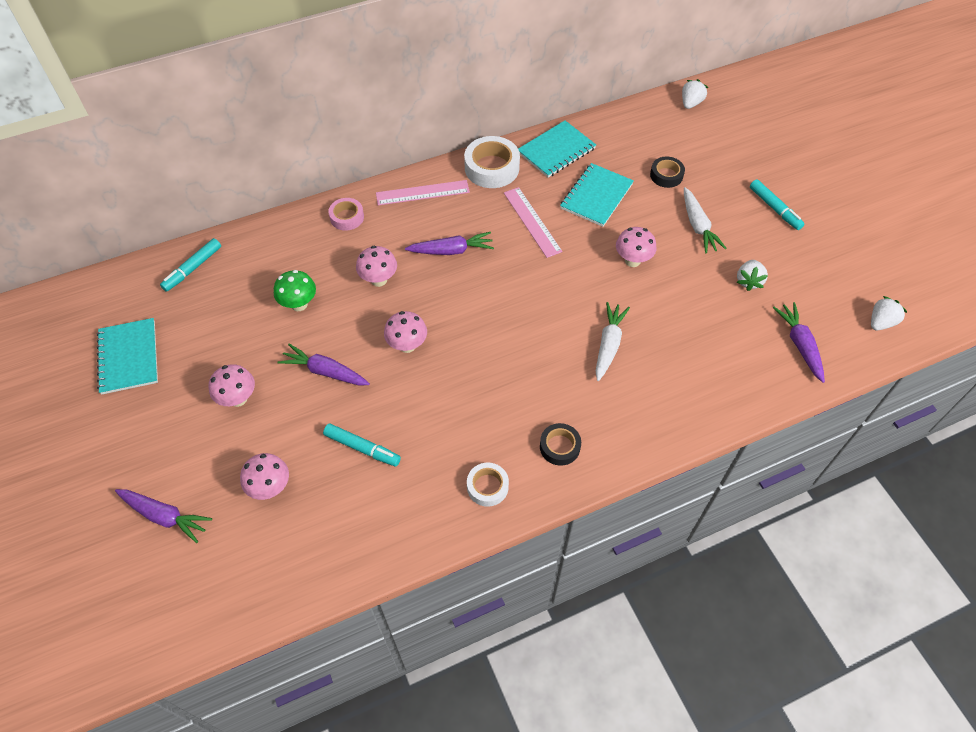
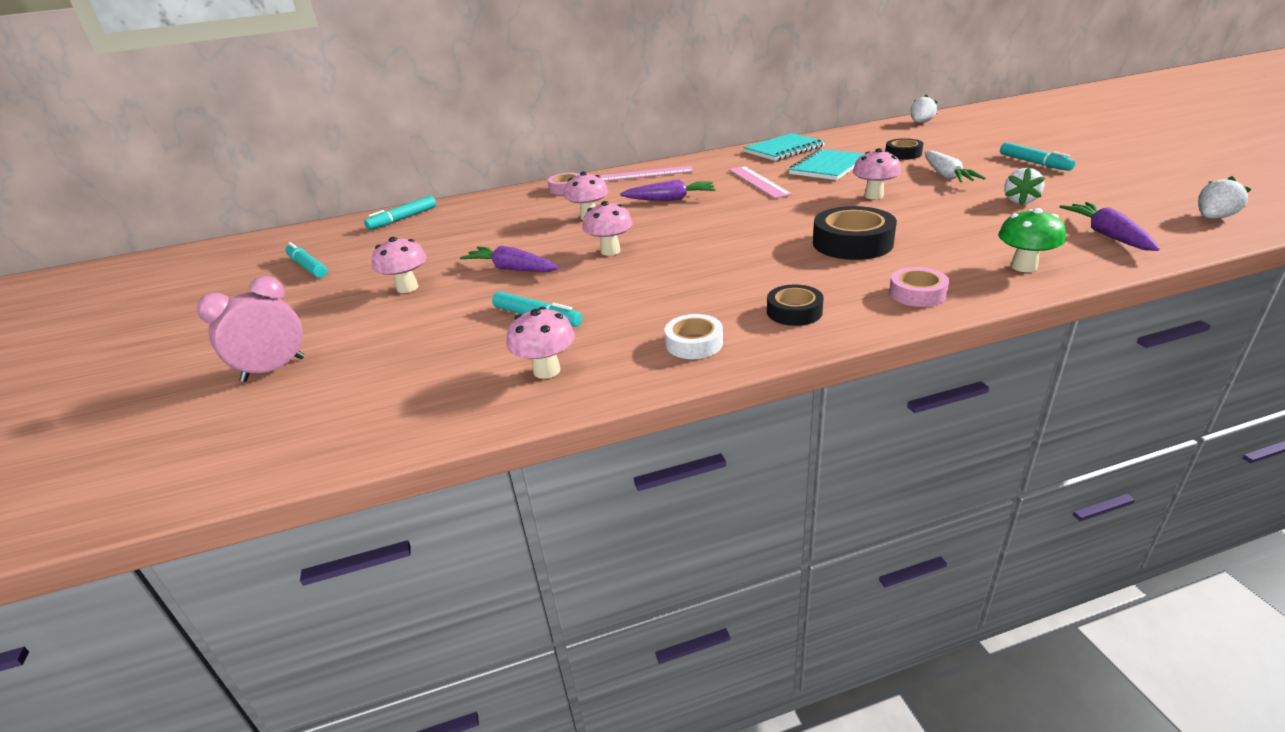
camera: 10 degrees right, 25 degrees down
turquoise notebook [97,318,158,394] -> turquoise marker [285,242,327,278]
purple carrot [115,489,212,543] -> pink clock [197,276,305,382]
pink mushroom [240,453,289,500] -> pink mushroom moved to [506,307,575,379]
green mushroom [274,270,316,311] -> green mushroom moved to [998,208,1066,272]
white tape [464,136,520,188] -> none
white carrot [596,302,630,381] -> black tape [813,206,897,260]
none -> pink tape [889,267,949,307]

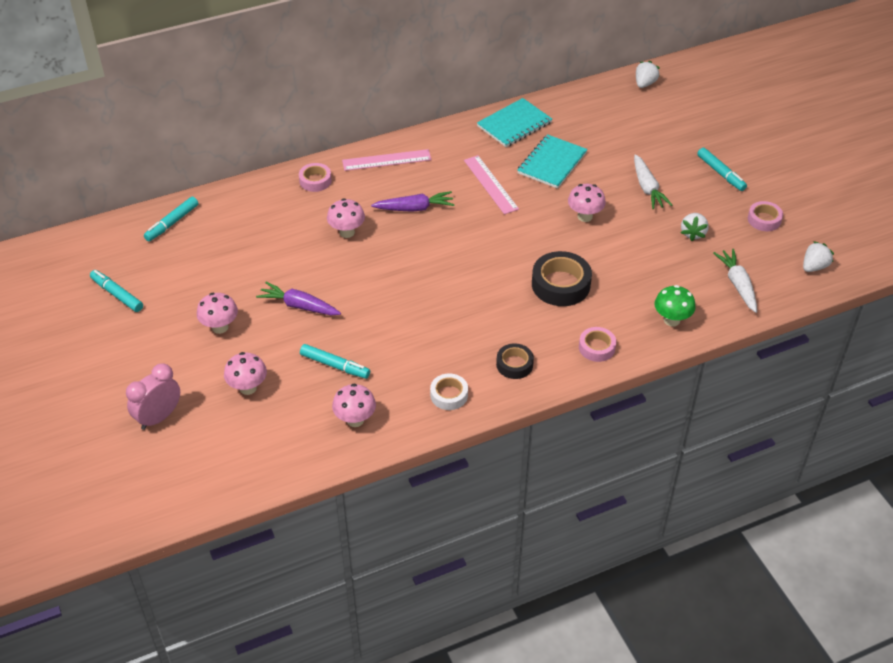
camera: 10 degrees left, 15 degrees up
pink mushroom [582,201,633,256] -> pink mushroom moved to [224,352,267,395]
black tape [885,138,923,160] -> none
purple carrot [1059,202,1160,251] -> white carrot [713,249,757,313]
none -> pink tape [748,201,783,231]

